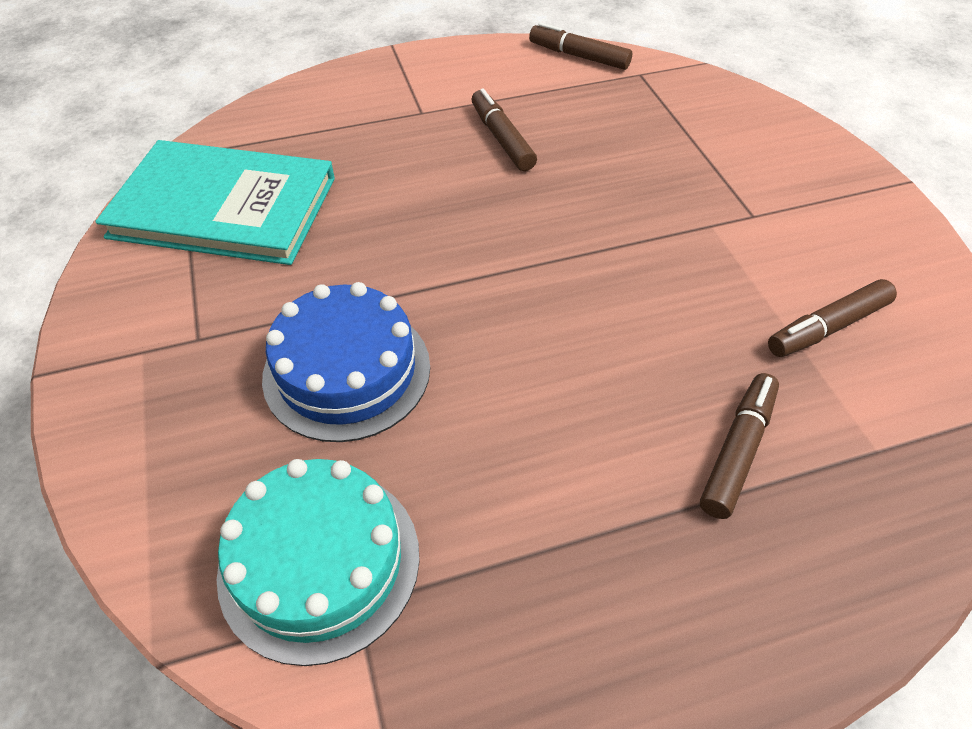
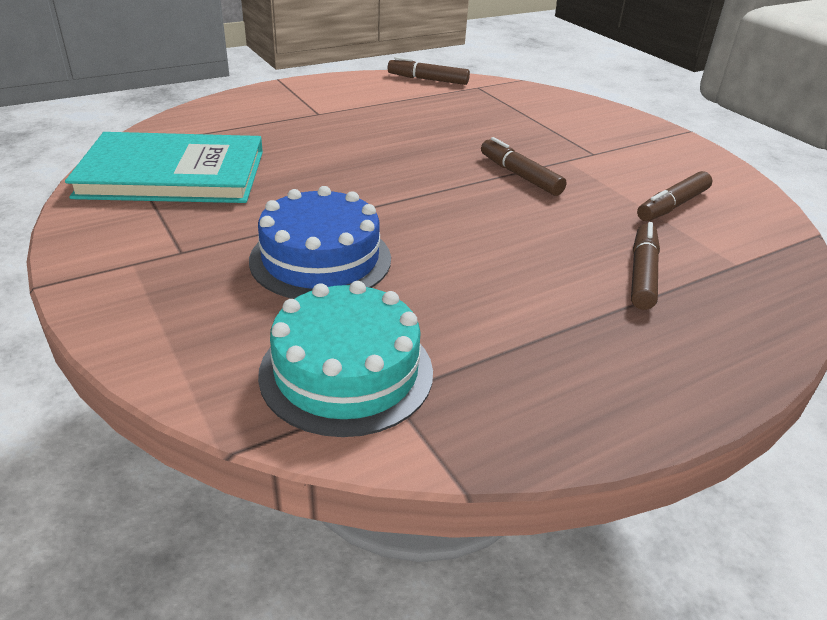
camera: 15 degrees left, 15 degrees down
brown marker [472,89,537,171] -> brown marker moved to [481,137,566,196]

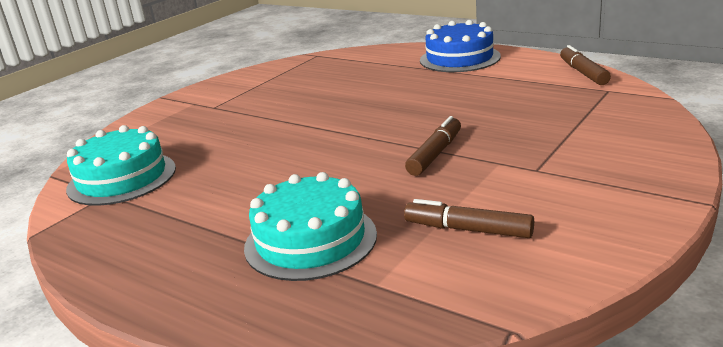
camera: 70 degrees right, 10 degrees down
turquoise book [65,132,263,203] -> none
blue cake [249,186,391,299] -> blue cake moved to [420,20,501,72]
brown marker [631,222,660,310] -> turquoise cake [244,172,377,281]

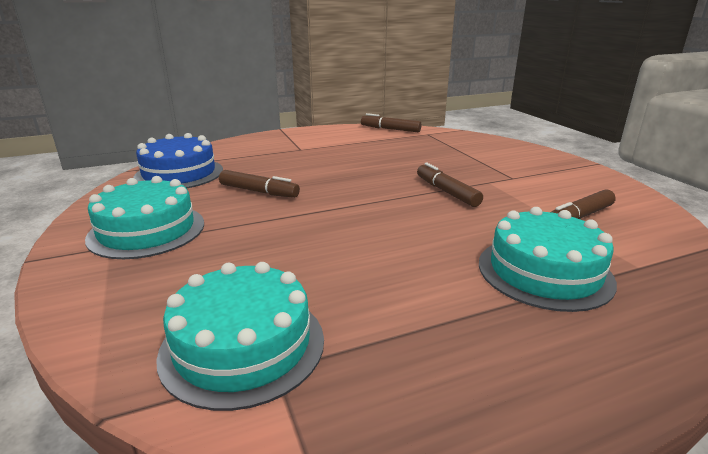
camera: 60 degrees left, 0 degrees up
blue cake [420,20,501,72] -> blue cake moved to [133,133,223,188]
none -> turquoise cake [85,176,204,259]
none -> brown marker [219,170,300,198]

